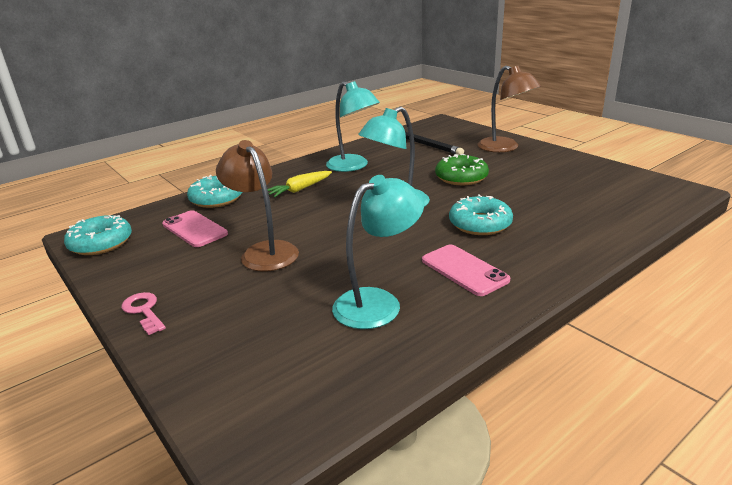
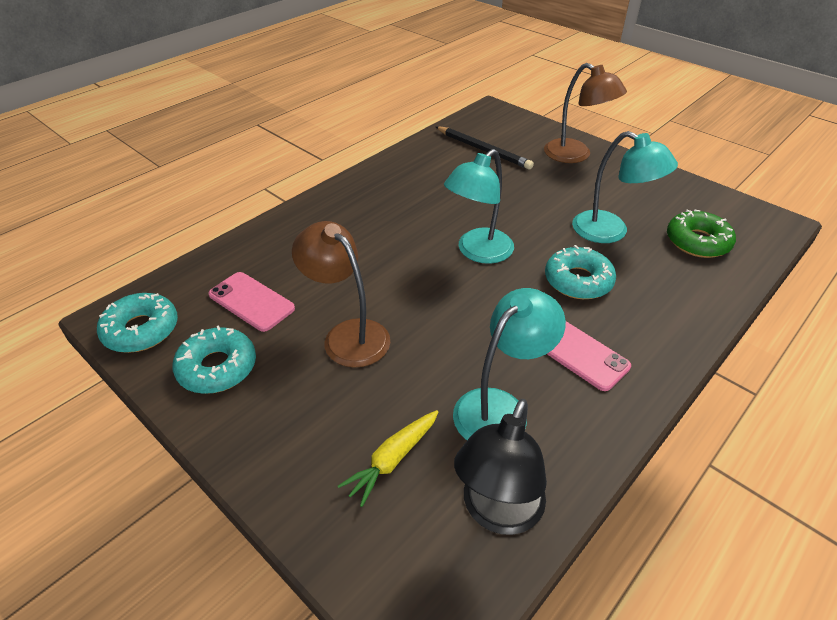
camera: 10 degrees left, 15 degrees up
pink key [122,292,166,335] -> none
turquoise donut [187,175,242,208] -> turquoise donut moved to [172,325,256,394]
yellow carrot [268,171,332,197] -> yellow carrot moved to [338,410,438,507]
turquoise lamp [326,81,380,172] -> turquoise lamp moved to [572,131,678,243]
green donut [435,154,489,185] -> green donut moved to [667,209,736,258]
none -> black lamp [454,399,547,535]

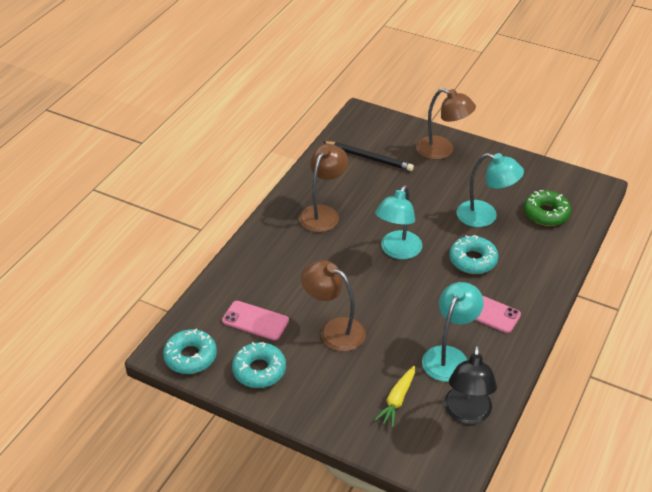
camera: 15 degrees left, 0 degrees up
none -> brown lamp [299,144,348,232]

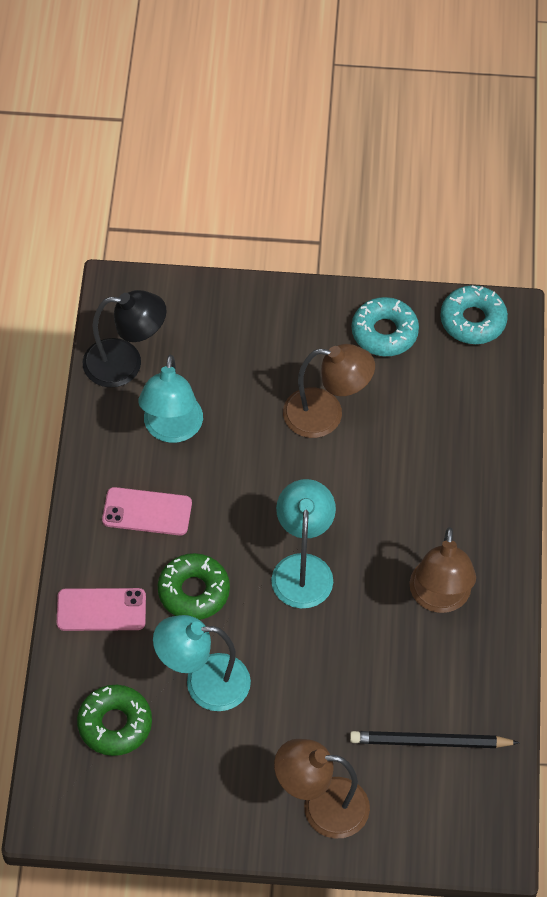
camera: 155 degrees right, 15 degrees up
pink phone [222,301,289,340] -> pink phone moved to [57,588,146,631]
yellow carrot [375,366,415,427] -> none
black lamp [444,345,497,424] -> black lamp turned 105 degrees clockwise [83,290,167,388]
turquoise donut [449,235,498,274] -> green donut [158,553,230,620]

